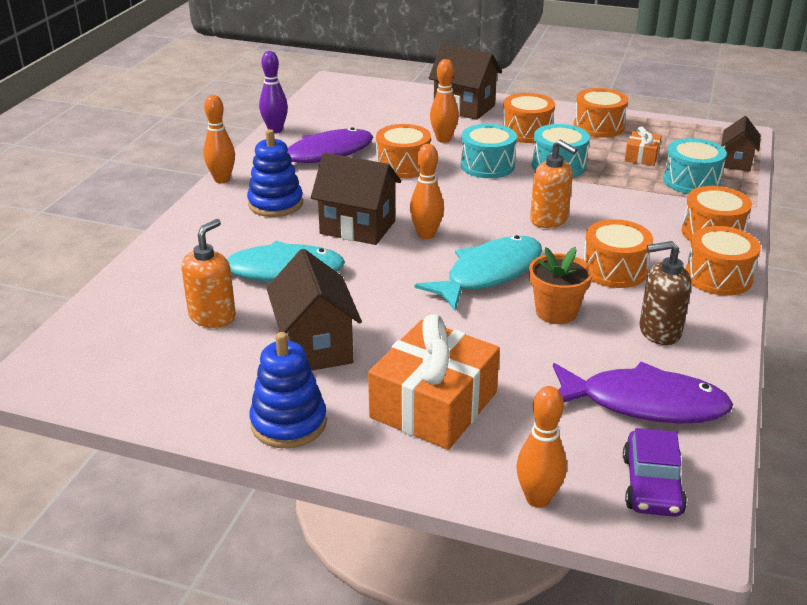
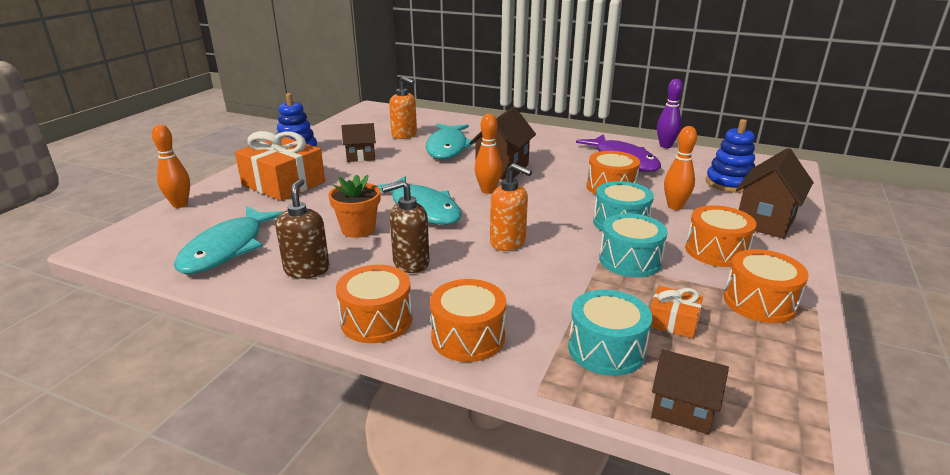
camera: 95 degrees right, 5 degrees down
orange bowling pin [203,95,235,183] -> none
blue stacking toy [247,129,303,217] -> blue stacking toy moved to [706,119,755,193]
brown house [266,249,362,371] -> brown house [341,123,376,162], size x0.62
orange soap dispenser [530,140,578,228] -> orange soap dispenser turned 105 degrees counterclockwise [490,163,532,251]
purple fish [553,362,733,424] -> turquoise fish [174,206,284,274]
orange drum [583,219,653,288] -> brown soap dispenser [382,180,430,273]
purple car [623,428,687,517] -> none

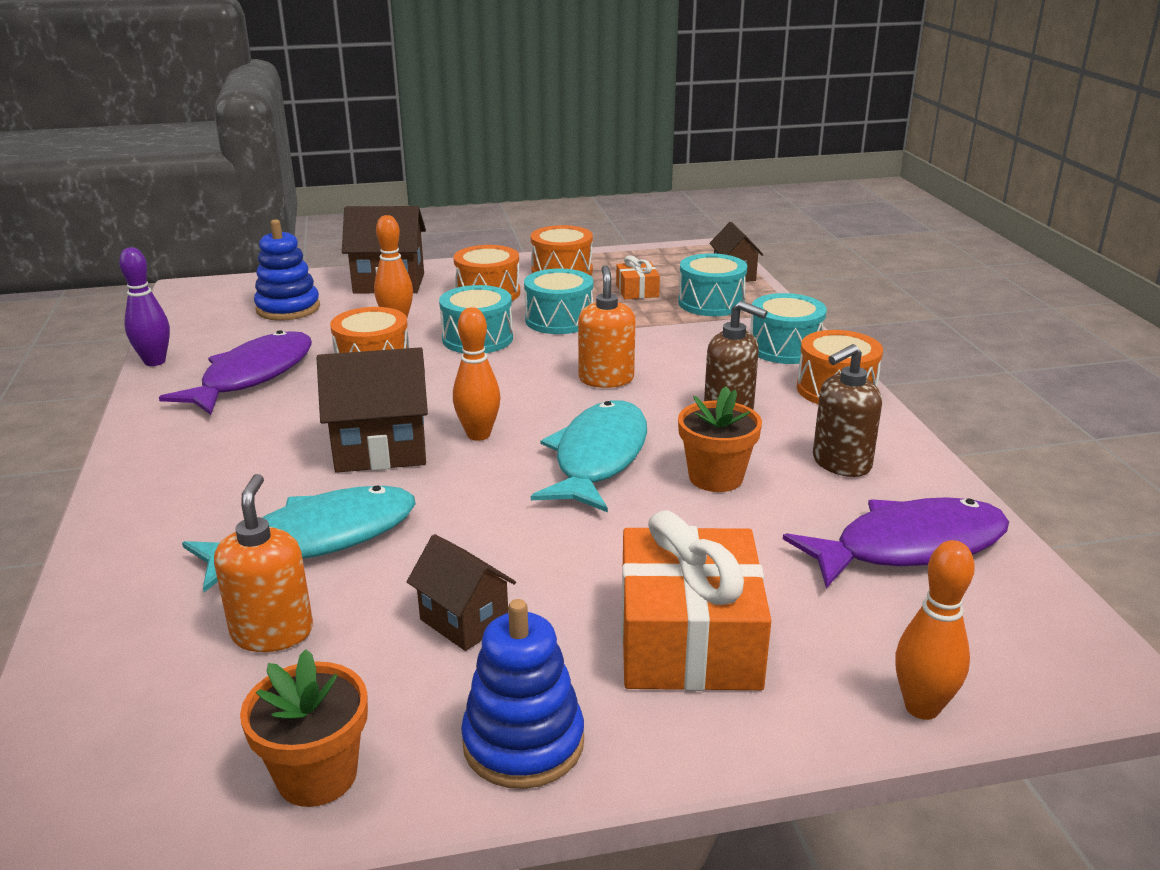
camera: 125 degrees left, 0 degrees up
turquoise fish [174,206,284,274] -> purple fish [783,497,1009,588]
orange drum [430,279,506,362] -> turquoise drum [751,293,827,364]
none -> orange flower pot [240,649,368,807]

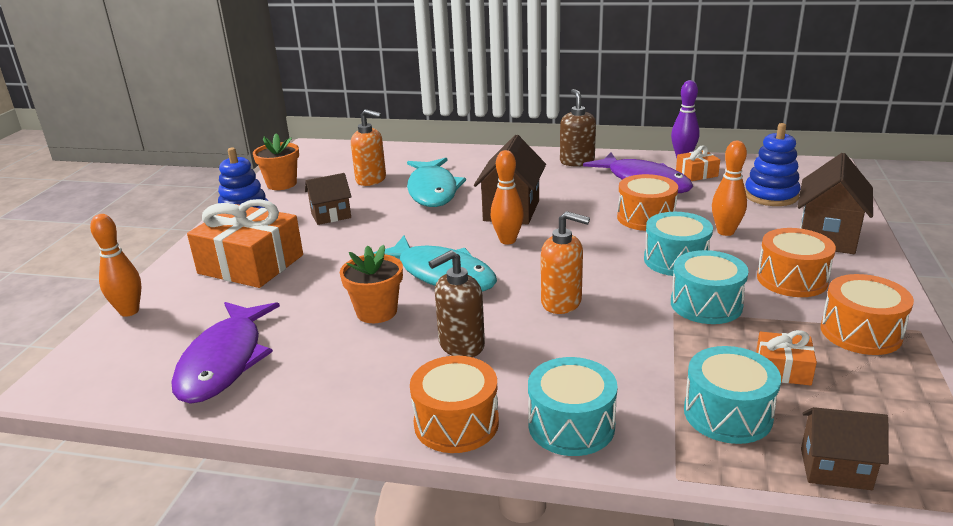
camera: 115 degrees right, 0 degrees up
brown soap dispenser [813,344,882,477] -> brown soap dispenser moved to [560,89,596,166]
none -> orange gift [676,145,720,181]

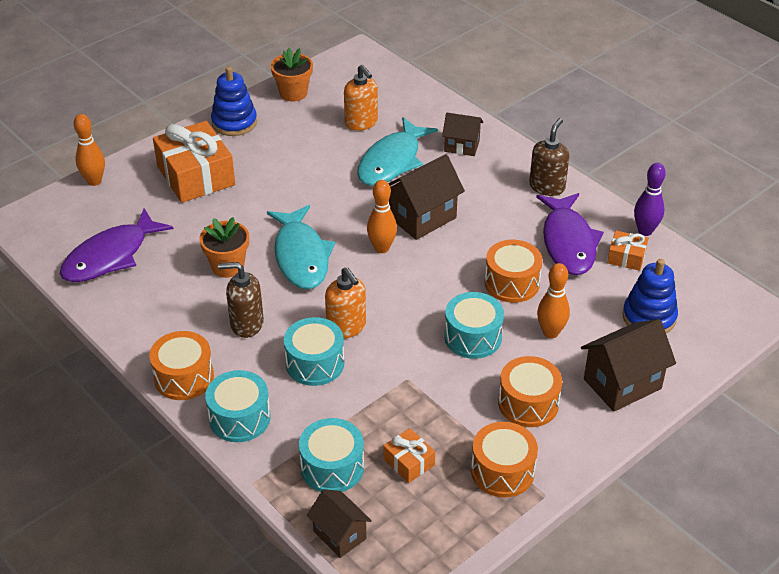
camera: 35 degrees right, 15 degrees up
brown house [305,173,352,225] -> brown house moved to [442,113,483,156]
turquoise drum [671,250,749,324] -> turquoise drum moved to [284,317,344,386]

